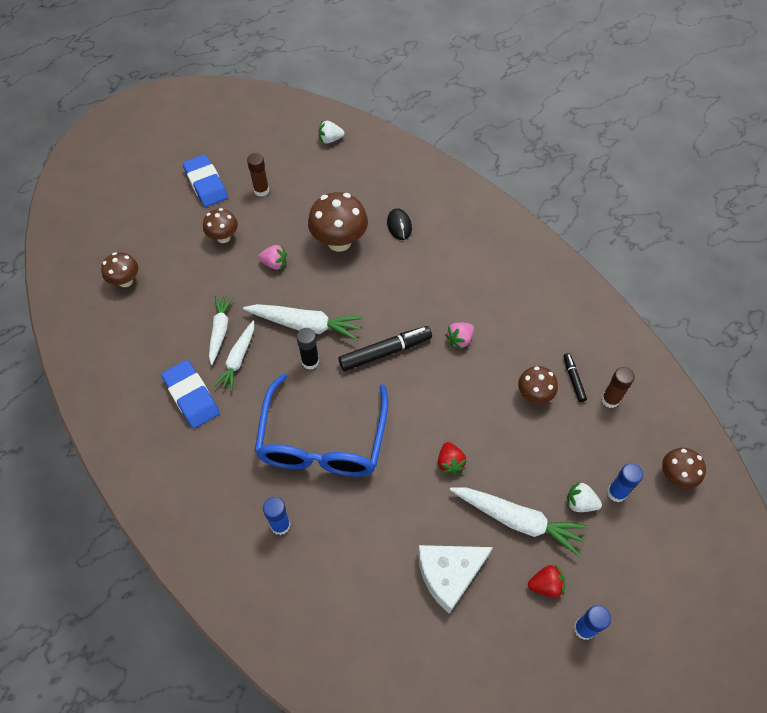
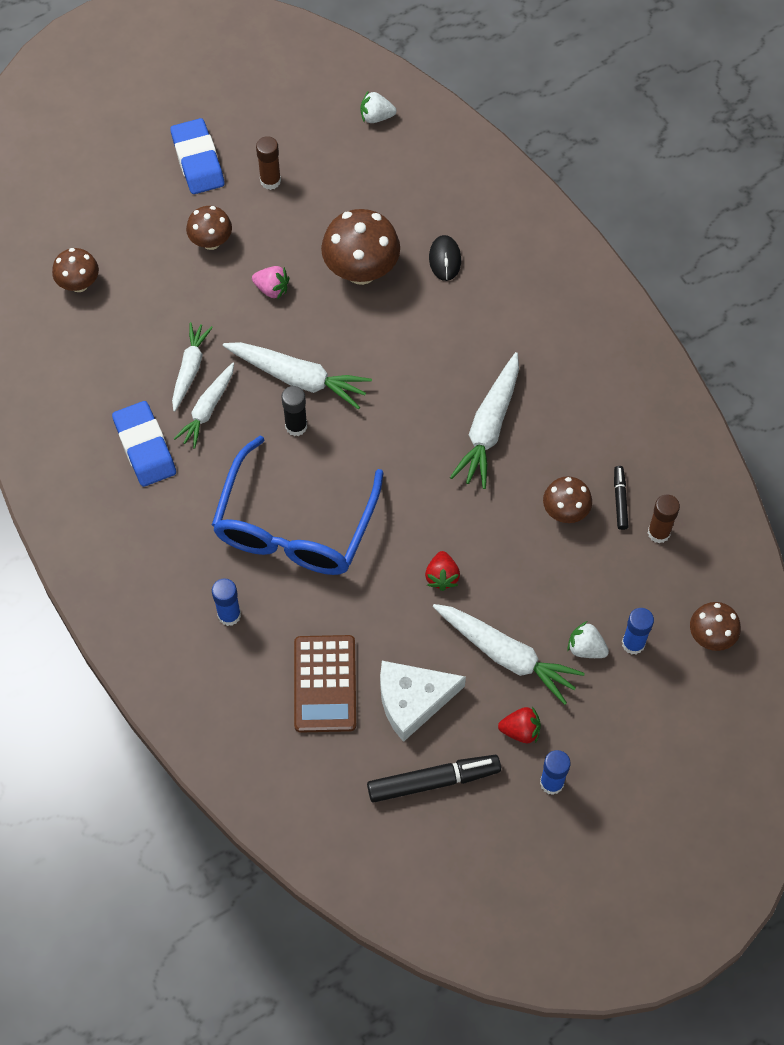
camera: 10 degrees right, 5 degrees up
black marker [338,326,432,371] -> black marker moved to [367,755,501,803]
pink strawberry [445,323,474,349] -> white carrot [450,352,519,489]
none -> brown calculator [294,635,356,733]

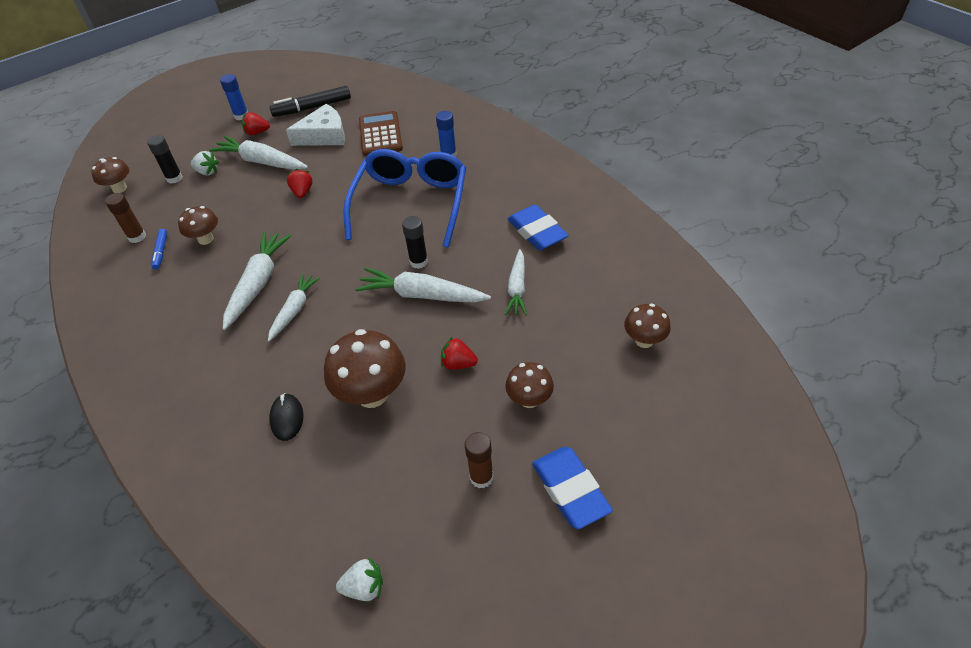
camera: 175 degrees right, 15 degrees down
white carrot [174,363,234,449] -> white carrot moved to [268,273,321,341]
pink strawberry [252,266,289,300] -> red strawberry [441,336,478,370]
black marker [614,466,629,530] -> blue marker [151,229,167,270]
blue glue stick [622,608,654,655] -> black glue stick [147,135,183,183]

